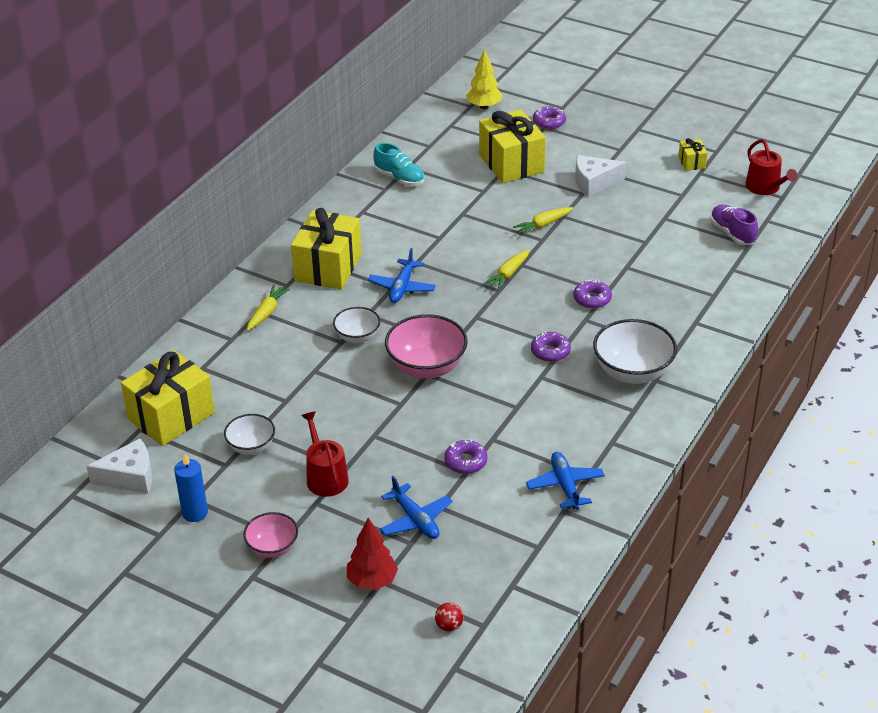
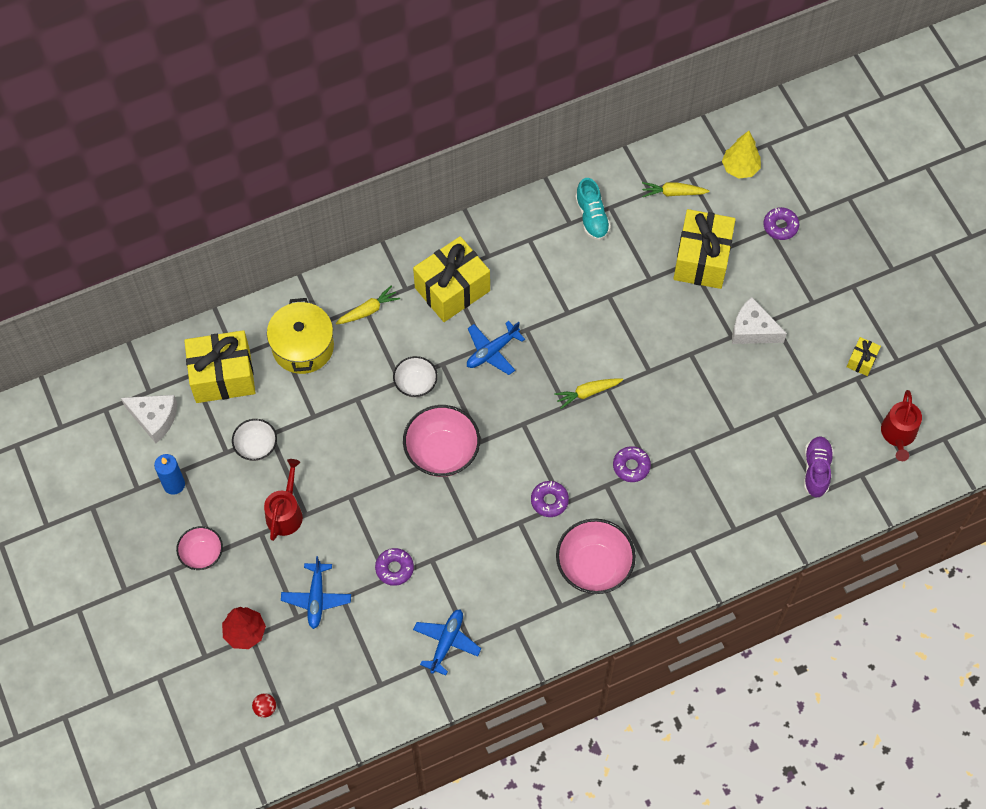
camera: 35 degrees right, 25 degrees up
yellow carrot [513,207,573,236] -> yellow carrot moved to [642,182,710,197]
white bowl [593,319,677,384] -> pink bowl [556,518,636,594]
none -> yellow pot [267,298,334,374]

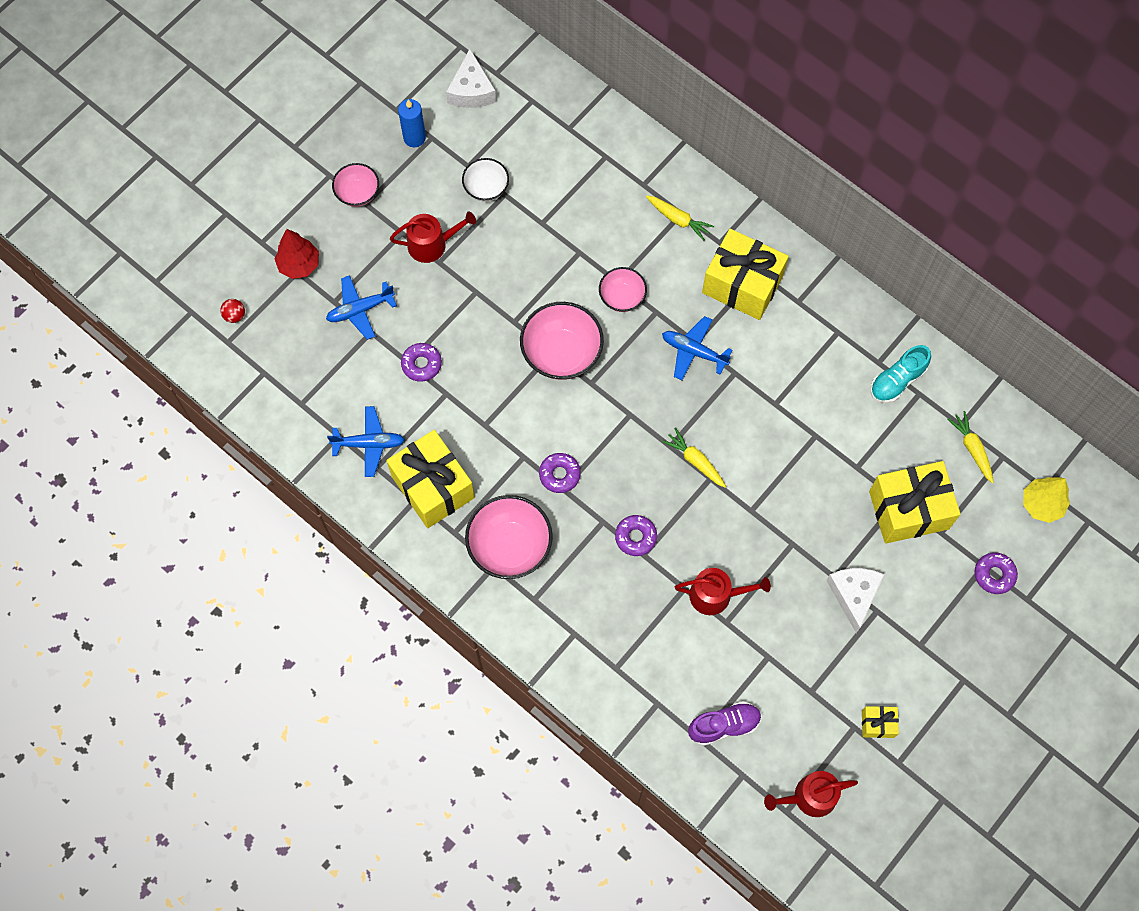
camera: 65 degrees right, 5 degrees up
yellow gift [184,330,255,403] -> yellow gift moved to [386,430,475,528]
yellow pot [267,298,334,374] -> none
white bowl [393,356,438,398] -> pink bowl [599,267,647,312]
none -> red watering can [675,568,771,615]

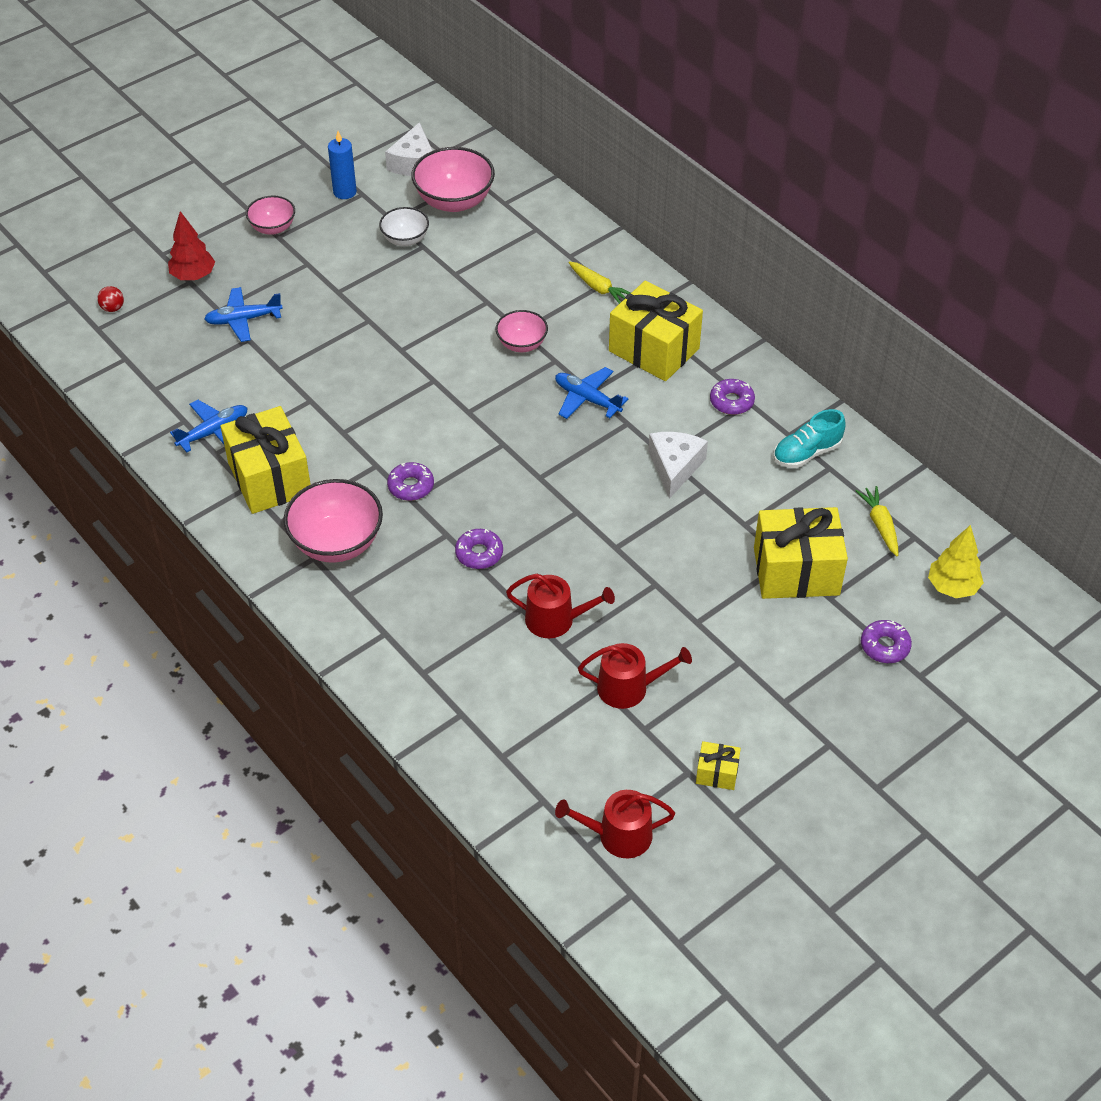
camera: 10 degrees right, 20 degrees down
blue plane [327,406,405,477] -> blue plane turned 45 degrees counterclockwise [170,400,247,453]
red watering can [390,212,476,263] -> red watering can moved to [578,643,692,709]
purple donut [401,343,442,382] -> purple donut moved to [710,379,755,415]
pink bowl [520,302,604,380] -> pink bowl moved to [411,147,495,212]
yellow carrot [662,428,726,488] -> none
purple shoe [688,701,761,746] -> none
white cheese [826,568,884,633] -> white cheese moved to [648,432,708,499]

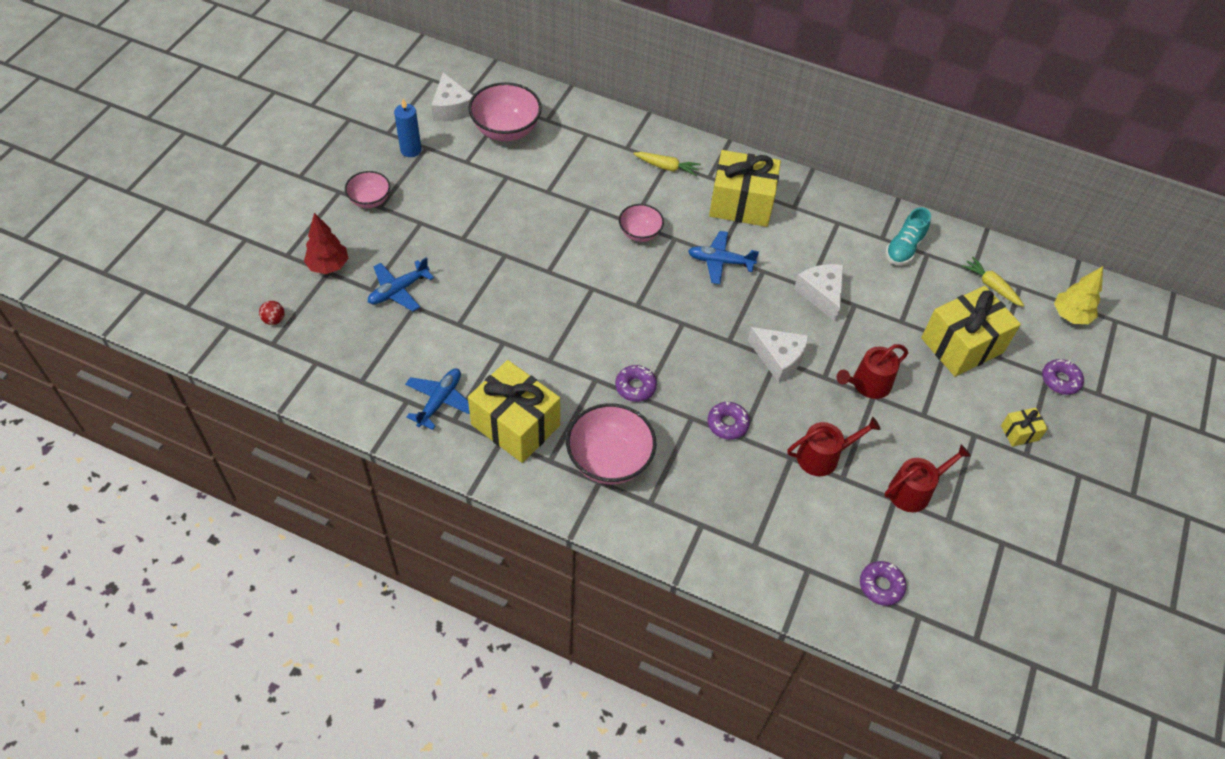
camera: 30 degrees left, 5 degrees up
white bowl [379,207,429,246] -> none
red watering can [555,790,675,858] -> red watering can moved to [837,344,908,399]
yellow gift [696,741,741,790] -> yellow gift moved to [1001,408,1048,447]
purple donut [710,379,755,415] -> purple donut moved to [860,561,907,606]
none -> white cheese [748,327,809,383]

